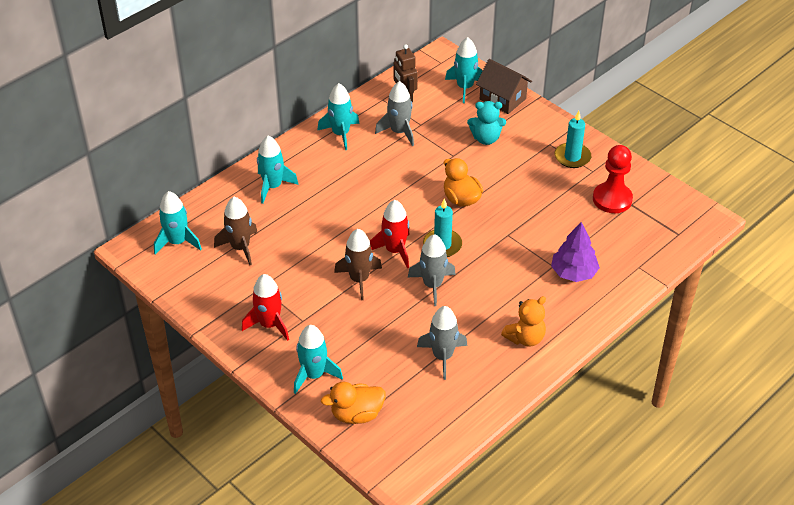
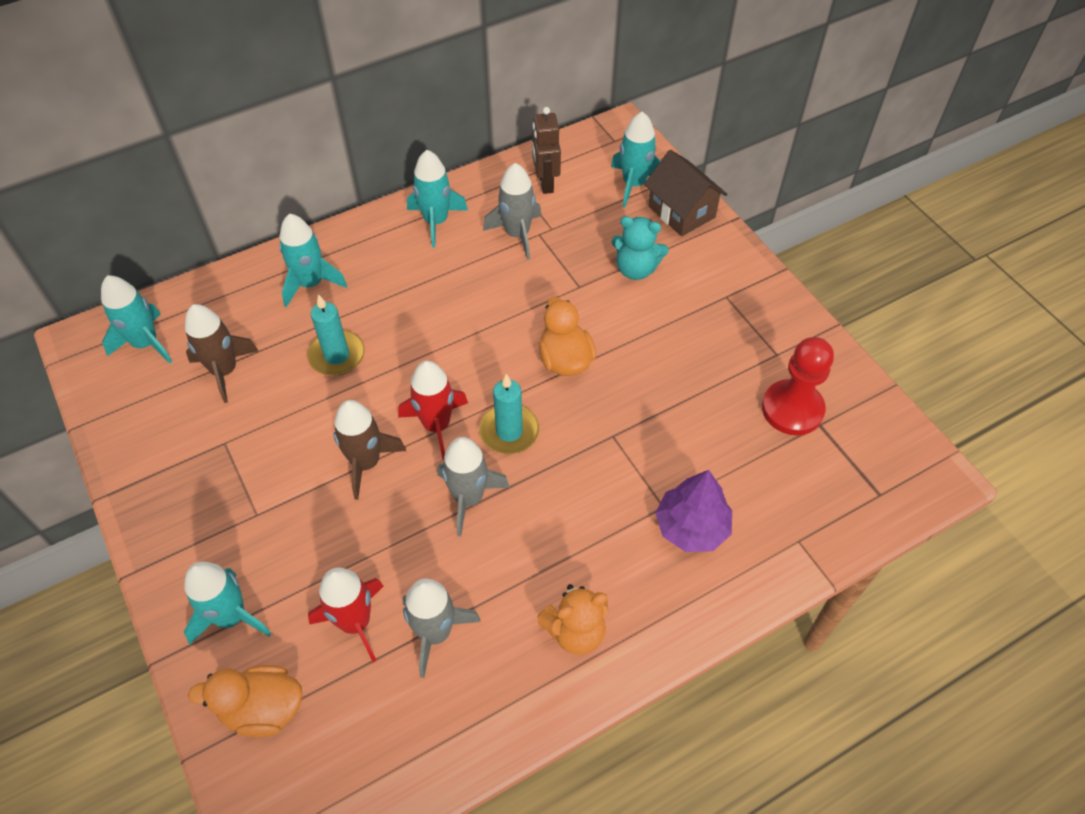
camera: 15 degrees right, 10 degrees up
red rocket [242,274,289,341] -> red rocket moved to [308,568,384,662]
turquoise candle [555,111,591,168] -> turquoise candle moved to [307,294,365,376]

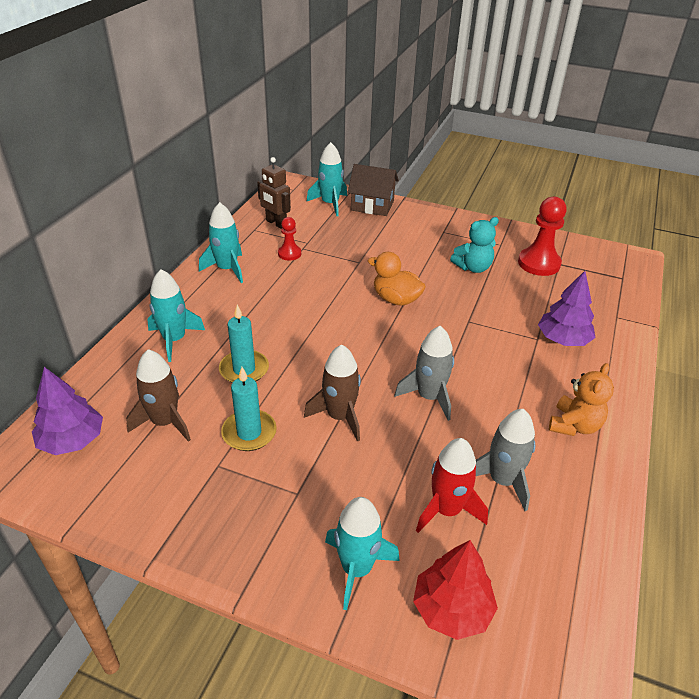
camera: 40 degrees left, 15 degrees down
turquoise rocket [101,276,172,363] -> purple tree [32,367,103,455]
orange duck [188,665,302,737] -> red tree [413,540,498,640]
red rocket [398,361,468,460] -> none
turquoise candle [479,374,539,454] -> turquoise candle moved to [221,367,277,451]
grey rocket [483,163,542,260] -> red pawn [278,217,301,261]
turquoise teddy bear [612,216,669,280] -> turquoise teddy bear moved to [450,217,499,273]

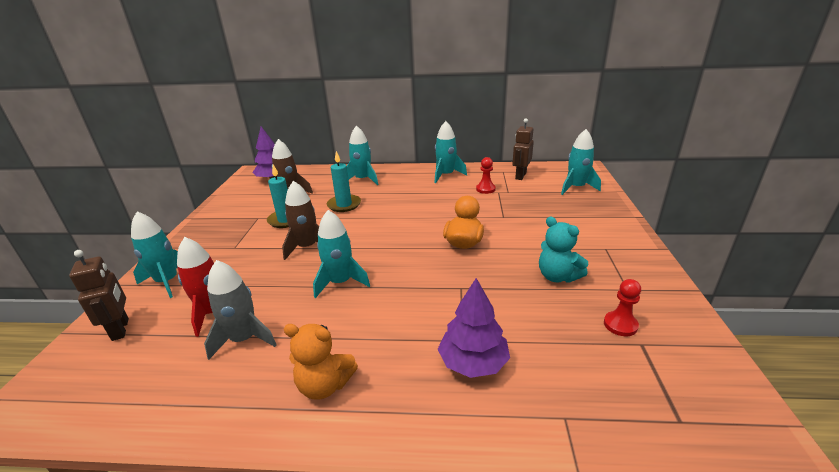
camera: 75 degrees right, 10 degrees down
brown house [348,164,399,216] -> none
grey rocket [395,326,454,421] -> turquoise rocket [313,210,370,298]
red tree [413,540,498,640] -> brown robot [69,250,129,341]
red pawn [518,197,567,276] -> red pawn [604,279,641,336], size x0.56

